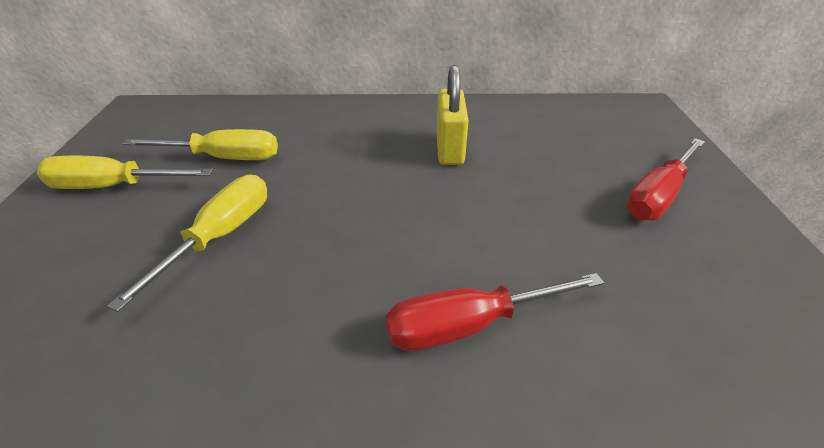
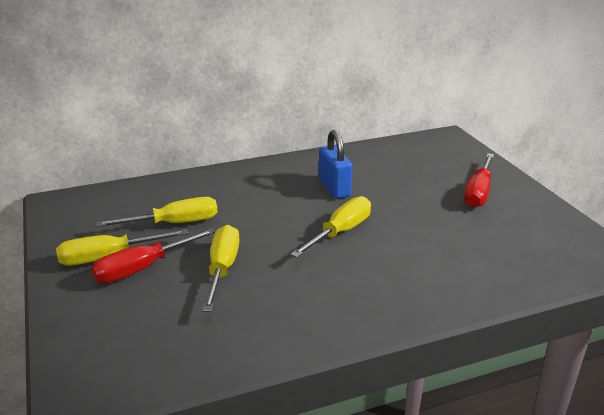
camera: 20 degrees left, 10 degrees down
red screwdriver [386,273,604,351] -> red screwdriver moved to [91,228,215,283]
yellow padlock [437,65,469,165] -> blue padlock [319,130,352,199]
none -> yellow screwdriver [290,196,371,258]

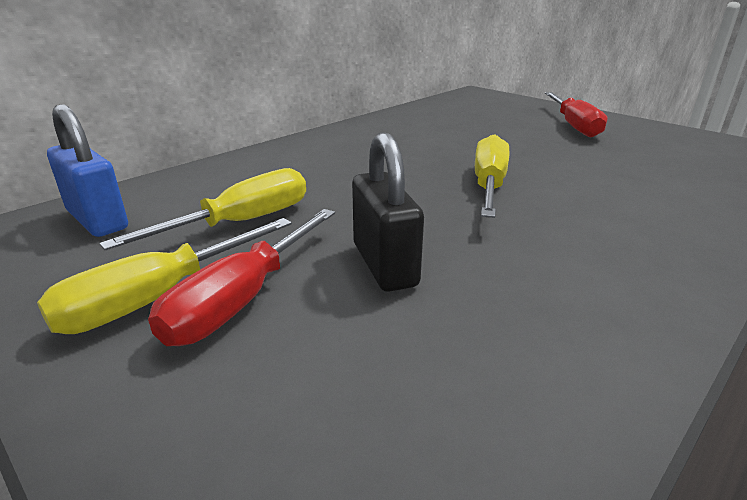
camera: 25 degrees left, 0 degrees up
yellow screwdriver [202,225,240,312] -> black padlock [352,132,424,292]
blue padlock [319,130,352,199] -> blue padlock moved to [47,104,128,237]

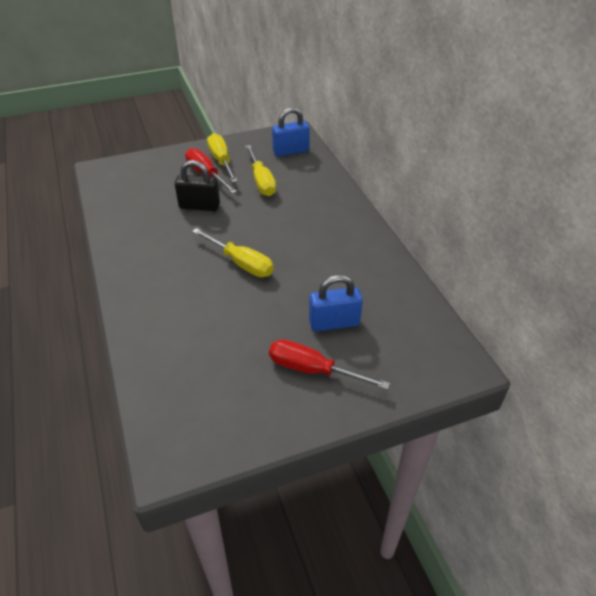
camera: 115 degrees right, 15 degrees up
none -> blue padlock [309,275,363,332]

